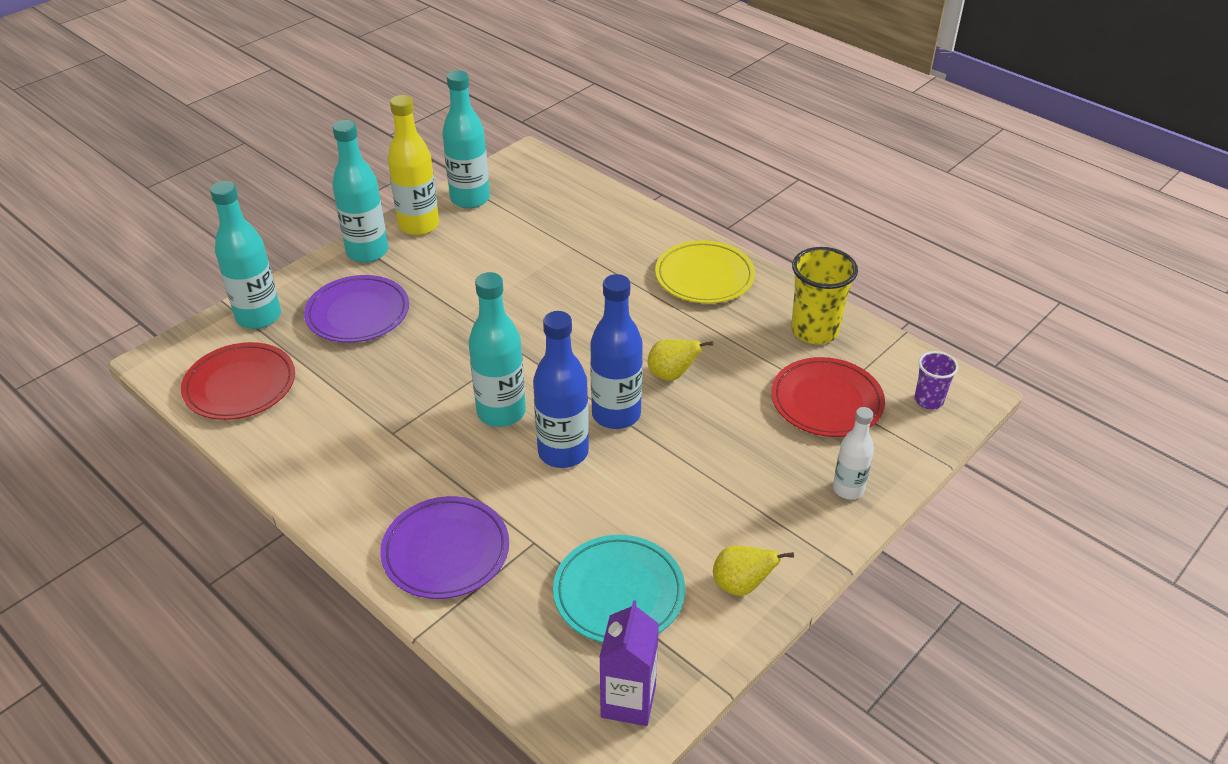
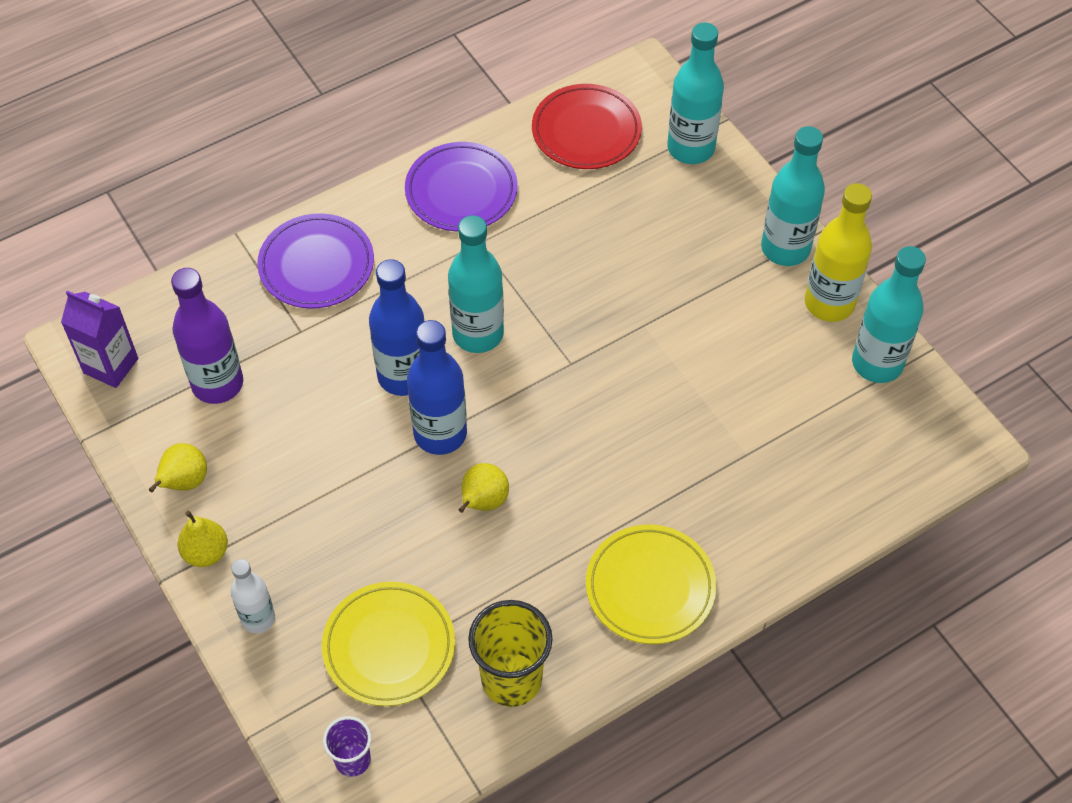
camera: 105 degrees right, 15 degrees up
purple plate [304,275,409,343] -> purple plate moved to [405,142,518,231]
turquoise plate [553,535,685,643] -> purple bottle [171,268,243,404]
red plate [771,357,885,437] -> yellow plate [322,582,455,706]
none -> yellow pear [178,511,228,567]

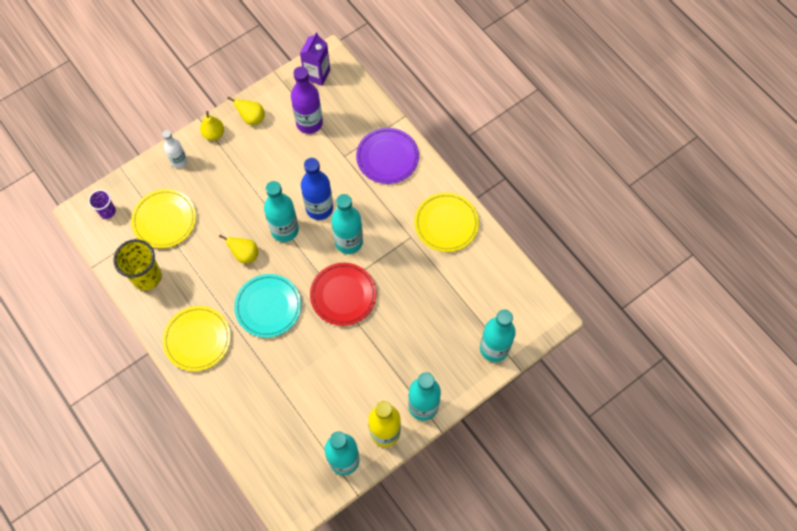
camera: 85 degrees right, 10 degrees up
purple plate [405,142,518,231] -> yellow plate [414,192,479,252]
blue bottle [407,320,467,455] -> turquoise bottle [264,181,299,242]
red plate [532,84,642,169] -> red plate moved to [310,263,377,326]
none -> turquoise plate [234,274,301,338]

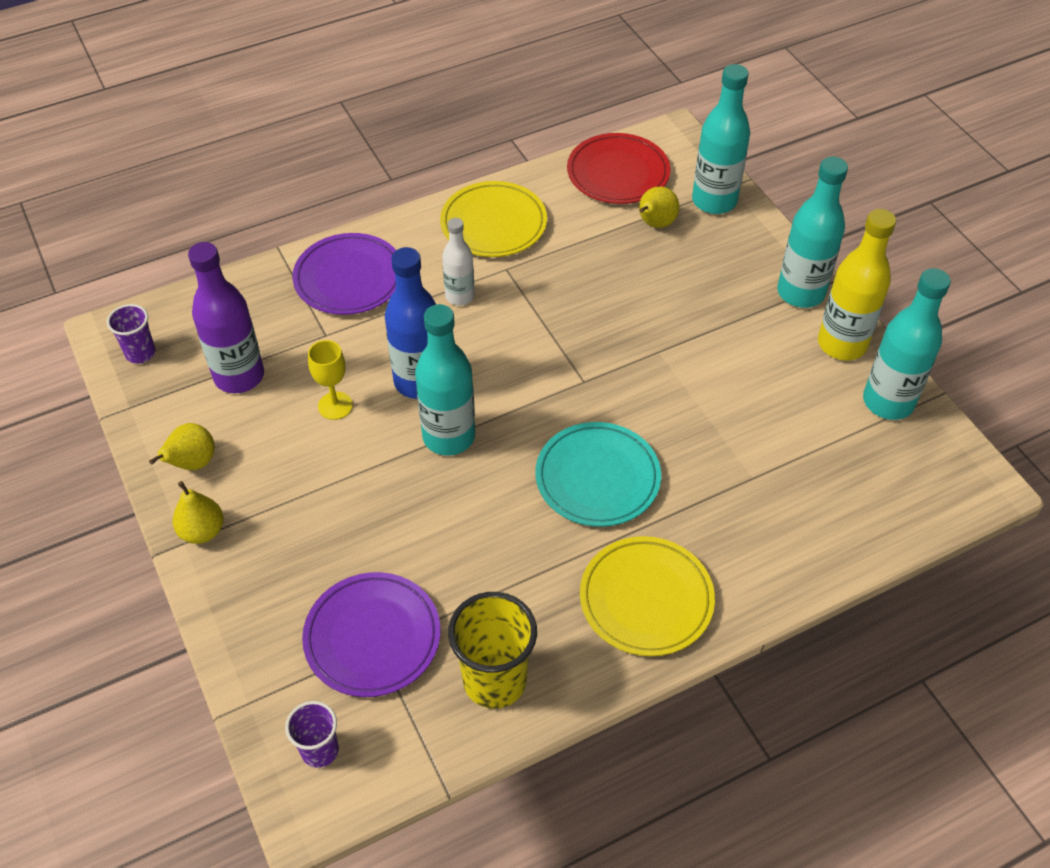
camera: 80 degrees left, 15 degrees down
yellow plate [131,189,196,248] -> purple plate [302,572,441,697]
white bottle [162,130,187,168] -> white bottle moved to [442,218,475,305]
yellow pear [219,235,259,263] -> yellow pear moved to [639,186,679,228]
purple carton [300,32,330,86] -> purple cup [107,304,156,364]
red plate [310,263,377,326] -> red plate moved to [567,133,671,204]
turquoise bottle [331,194,363,254] -> none
none -> yellow goblet [308,340,353,420]

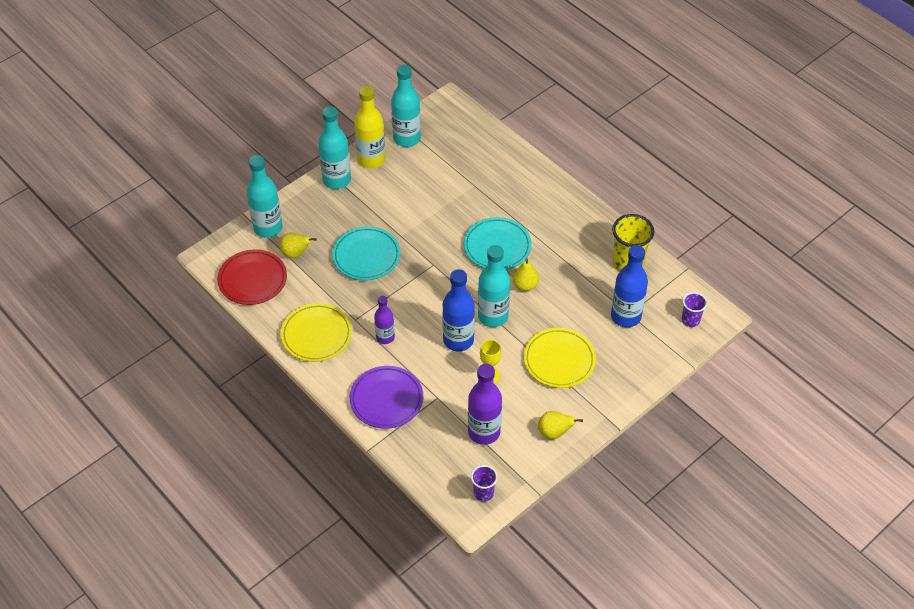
camera: 105 degrees left, 0 degrees up
yellow pear [172,481,224,544] -> yellow pear moved to [513,259,539,291]
purple plate [302,572,441,697] -> blue bottle [611,245,648,328]
white bottle [442,218,475,305] -> purple bottle [374,296,395,344]
yellow plate [580,536,715,656] -> yellow plate moved to [524,328,596,388]
none -> turquoise plate [332,226,401,281]

